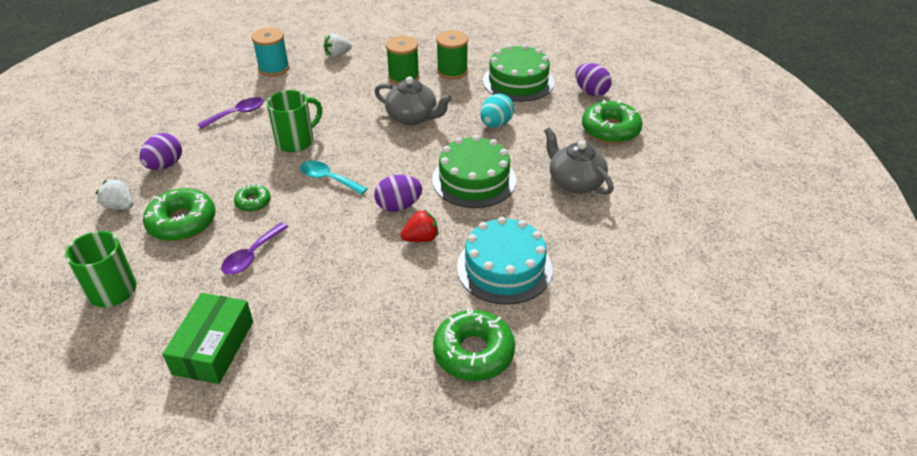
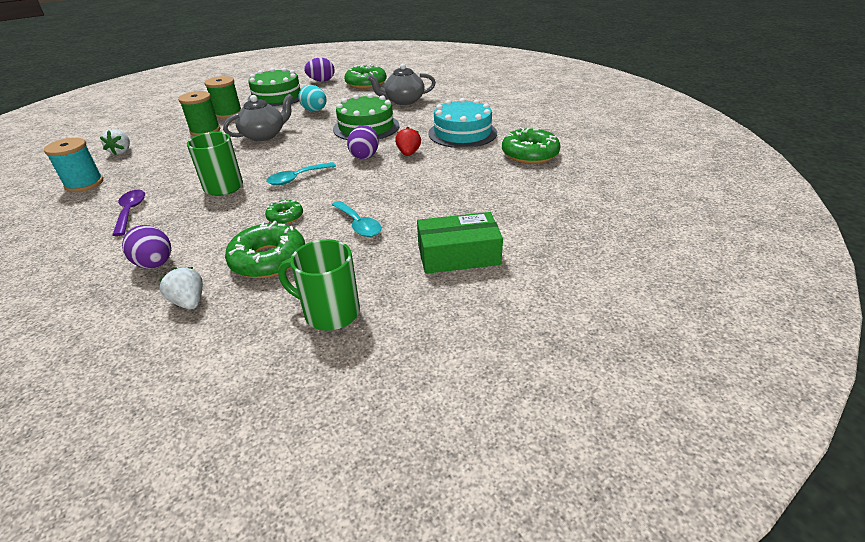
camera: 65 degrees left, 5 degrees down
white strawberry [96,179,133,210] -> white strawberry turned 90 degrees clockwise [159,267,203,309]
green box [162,293,253,384] -> green box turned 45 degrees counterclockwise [417,212,503,274]
purple spoon [221,223,288,275] -> turquoise spoon [332,201,382,237]

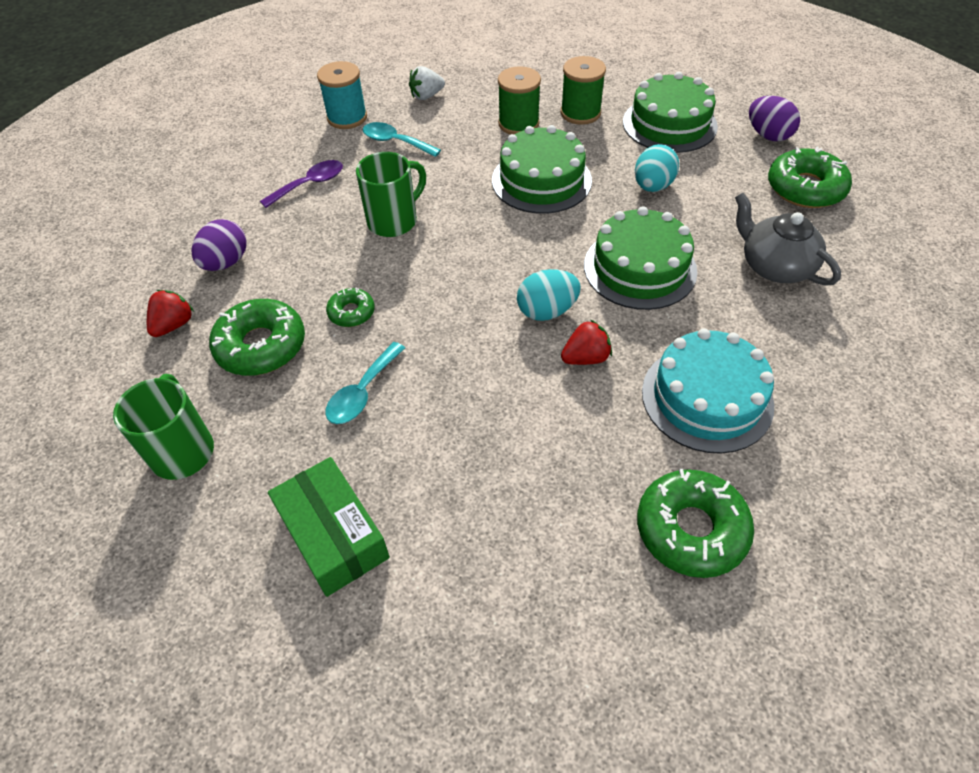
camera: 65 degrees right, 15 degrees up
white strawberry [159,267,203,309] -> red strawberry [147,290,194,337]
grey teapot [223,94,293,141] -> green cake [492,125,592,214]
turquoise spoon [266,162,336,185] -> turquoise spoon moved to [363,122,441,157]
purple egg [347,125,379,160] -> turquoise egg [517,269,581,321]

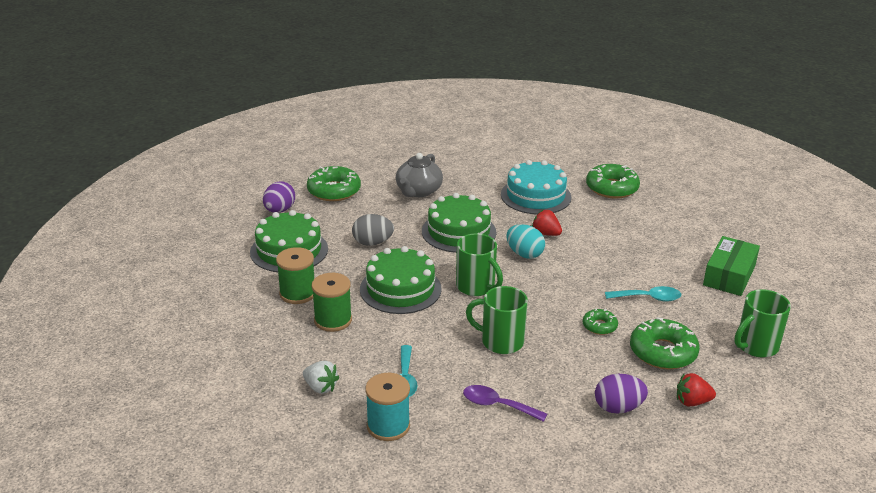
camera: 120 degrees left, 20 degrees down
turquoise egg [635,144,679,192] -> grey egg [352,214,394,246]
none -> green mug [456,233,503,296]

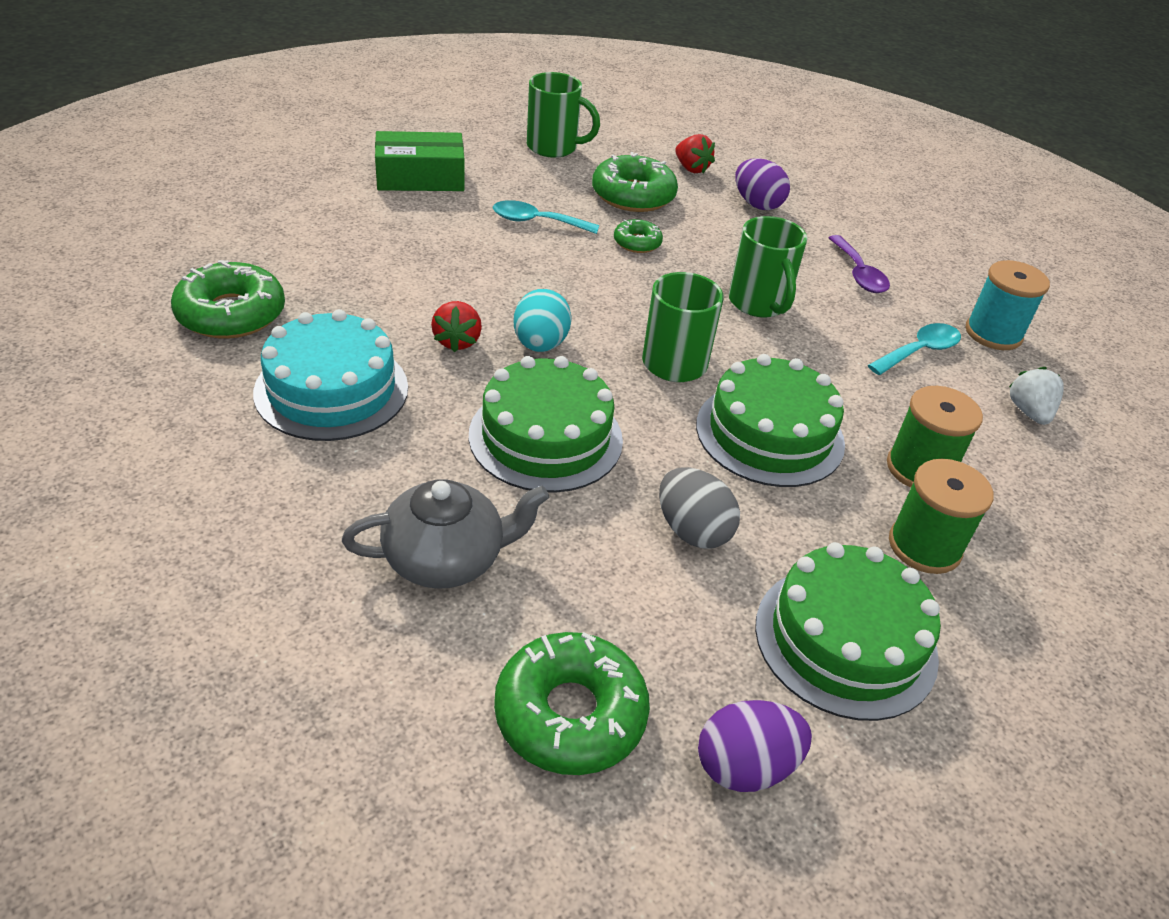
camera: 130 degrees left, 10 degrees up
turquoise spoon [605,286,681,302] -> turquoise spoon turned 45 degrees counterclockwise [493,200,600,234]

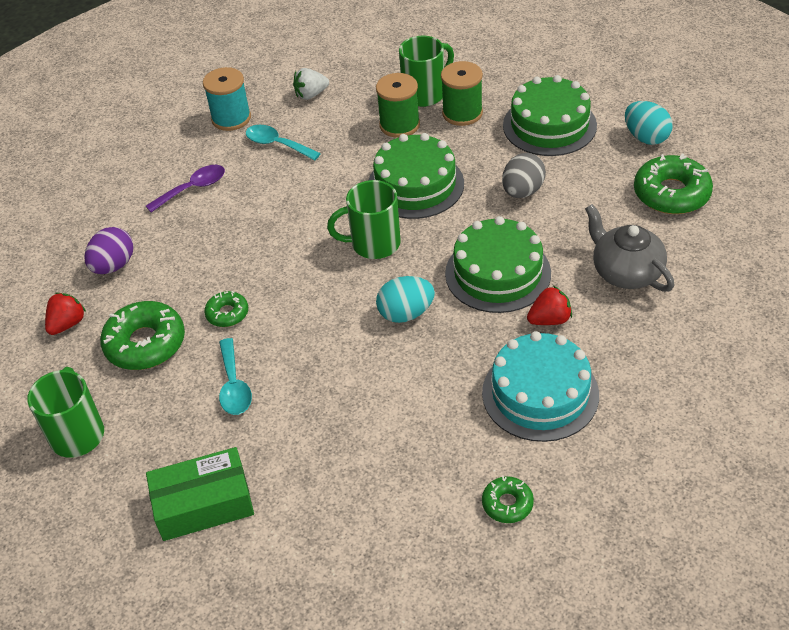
camera: 105 degrees left, 5 degrees up
green donut [171,260,285,339] -> green donut [482,476,534,523], size x0.54
green box [375,131,464,191] -> green box turned 75 degrees counterclockwise [146,447,254,541]
red strawberry [431,301,482,352] -> red strawberry moved to [527,286,572,325]
purple egg [698,700,812,792] -> turquoise egg [625,101,673,145]
green mug [729,216,807,317] -> green mug moved to [399,36,454,107]

